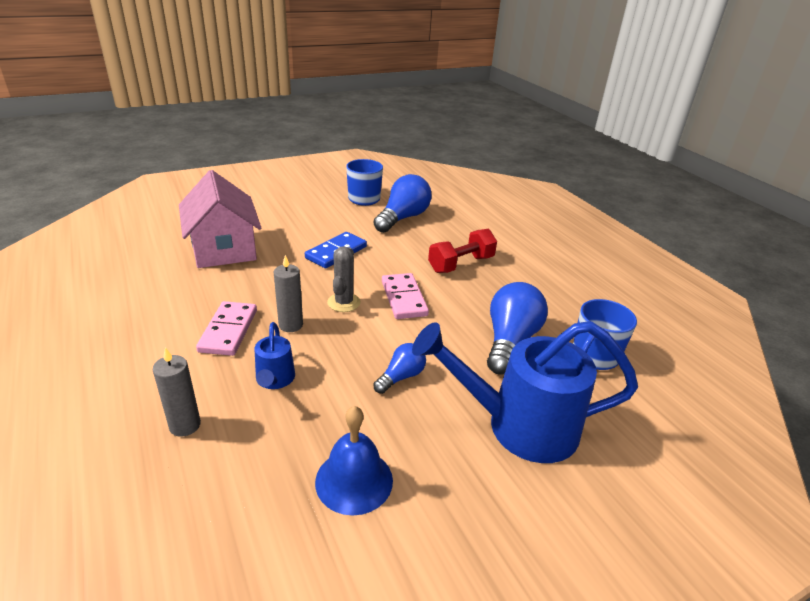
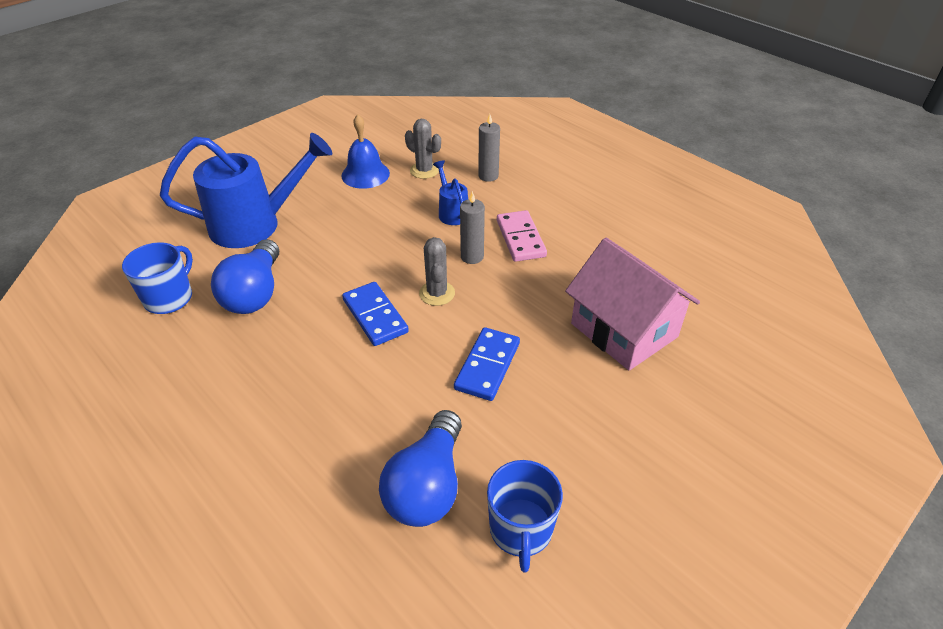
camera: 165 degrees right, 10 degrees up
blue light bulb [373,343,426,394] -> none
pink domino [382,273,429,319] -> blue domino [342,282,409,346]
red dumbbell [428,229,497,273] -> none
none -> grey cactus [405,119,441,179]

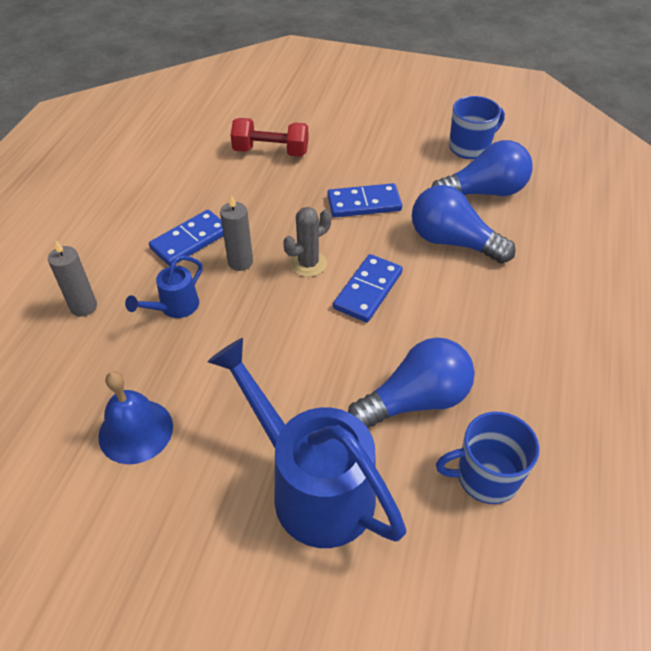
camera: 120 degrees left, 5 degrees up
grey cactus [405,119,441,179] -> none
pink domino [497,210,547,262] -> blue domino [149,210,224,266]
pink house [565,238,700,370] -> red dumbbell [231,118,309,157]
none -> blue light bulb [412,185,516,264]

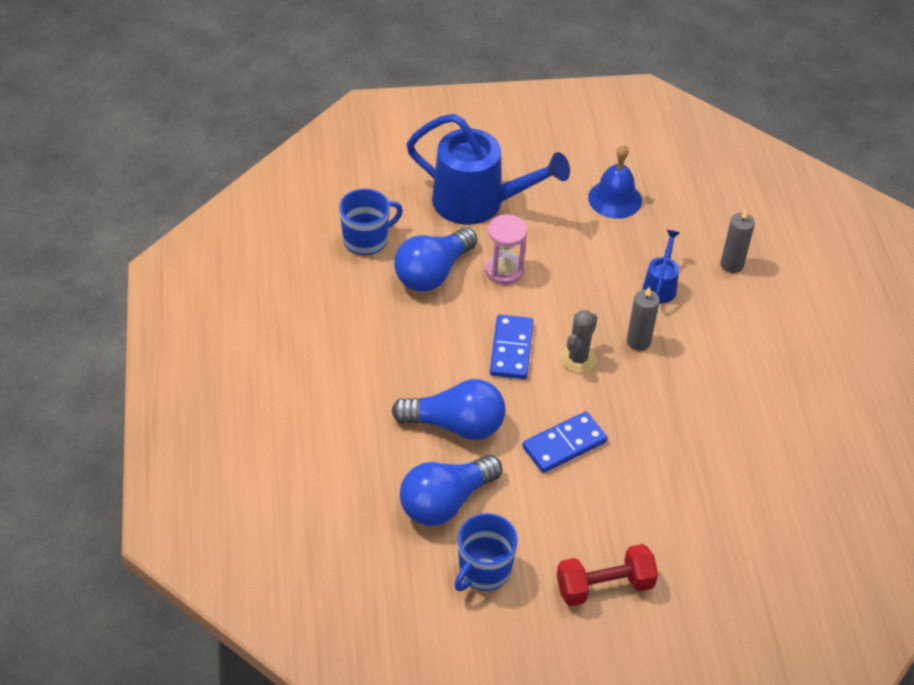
camera: 155 degrees right, 0 degrees up
blue domino [149,210,224,266] -> none
red dumbbell [231,118,309,157] -> red dumbbell moved to [557,544,658,606]
none -> pink hourglass [485,214,528,285]

